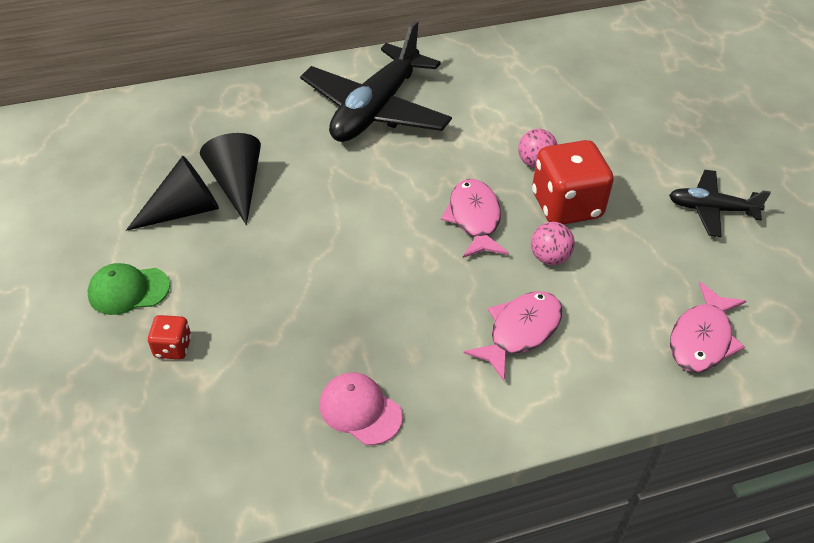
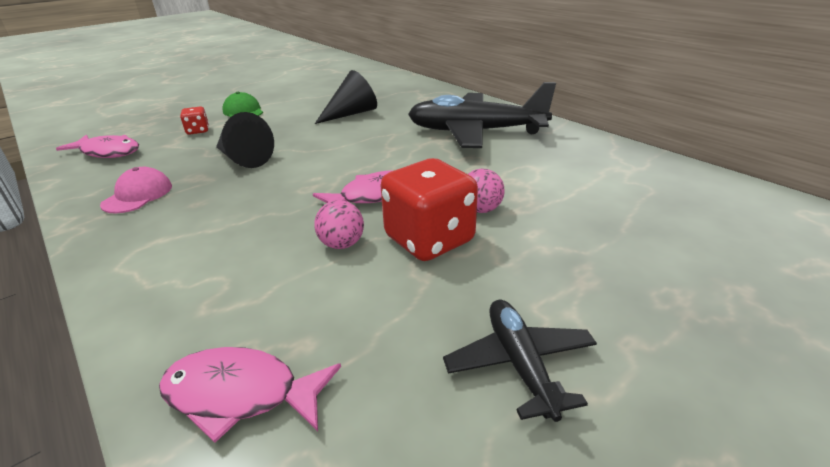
camera: 70 degrees right, 15 degrees down
black cone [126,156,219,231] -> black cone moved to [216,112,274,168]
pink fish [464,291,562,381] -> pink fish moved to [56,135,139,158]

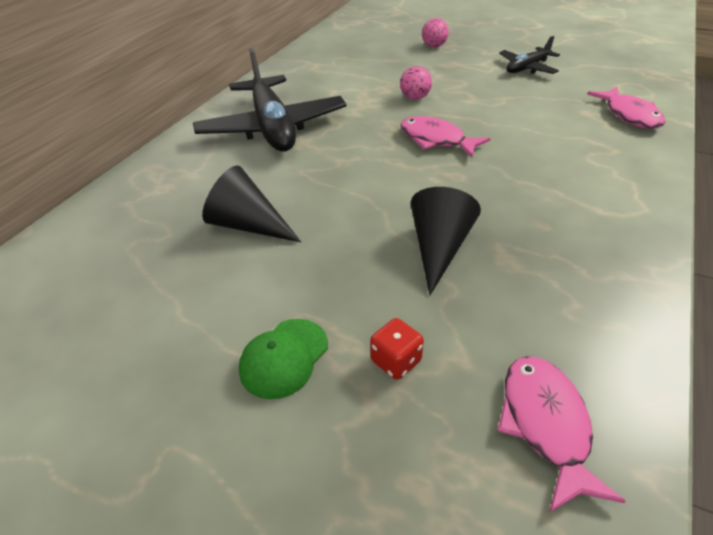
camera: 115 degrees left, 10 degrees up
pink cap [100,167,172,213] -> none
pink ball [314,200,364,249] -> pink ball moved to [422,18,449,47]
red dice [380,158,478,261] -> none

